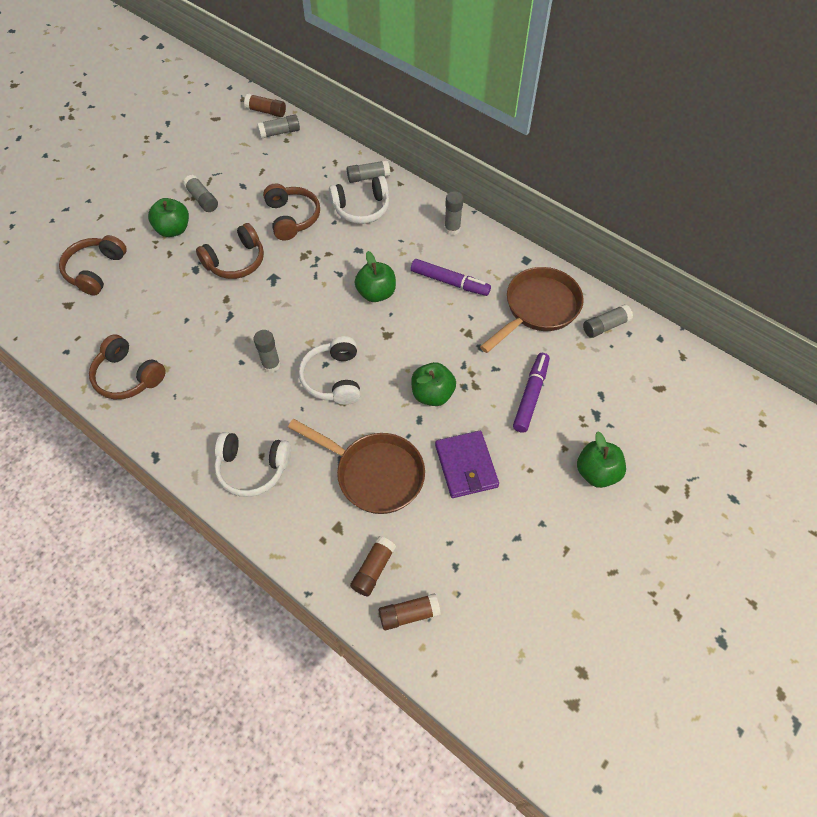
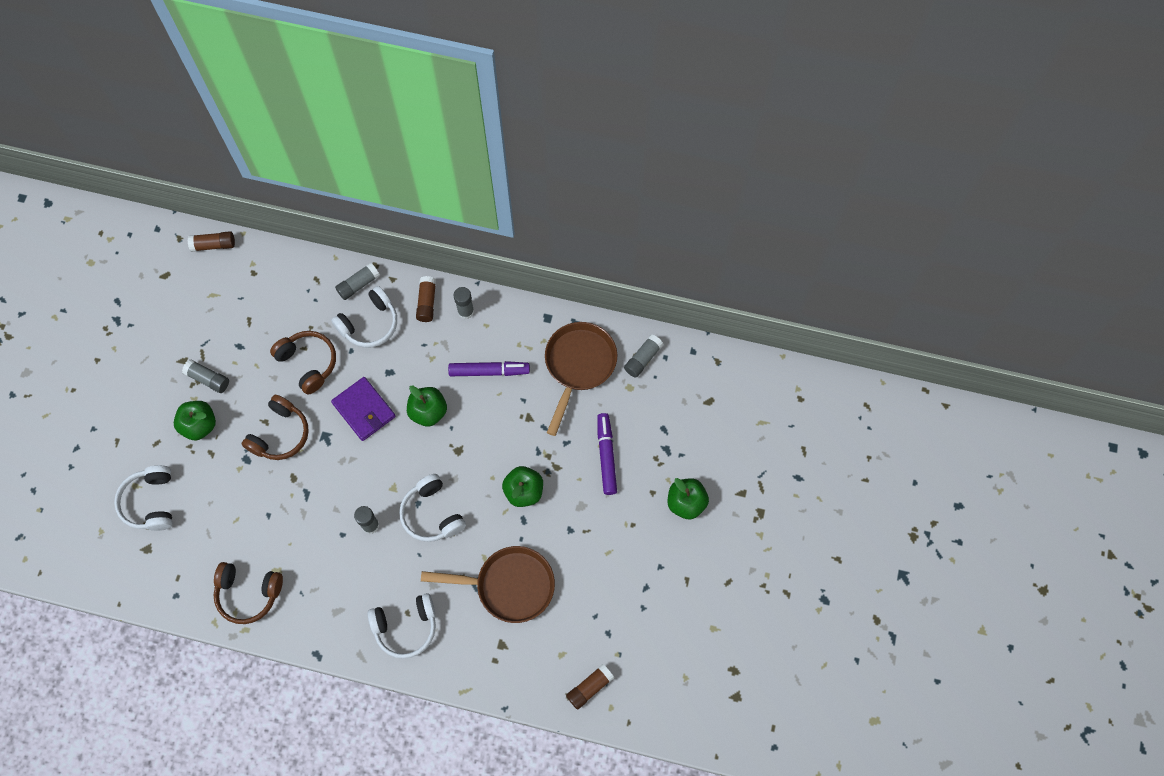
camera: 25 degrees left, 10 degrees up
brown headphones [59,235,127,296] -> white headphones [114,465,172,531]
grey glue stick [257,115,300,139] -> none
brown glue stick [350,536,396,596] -> brown glue stick moved to [416,276,436,322]
purple wallet [435,431,499,498] -> purple wallet moved to [331,377,396,441]

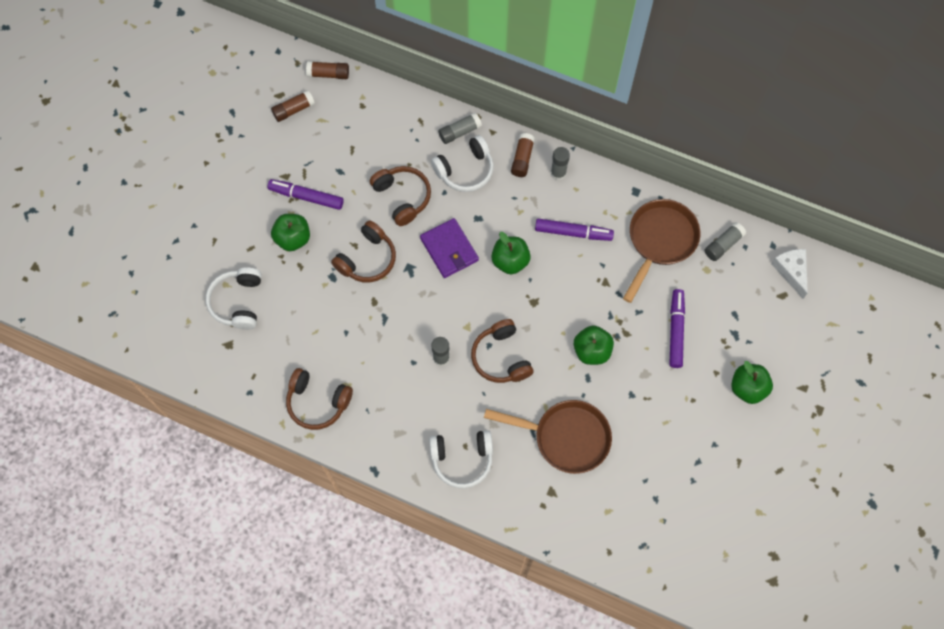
camera: 10 degrees right, 0 degrees up
grey glue stick [182,359,229,393] -> purple marker [267,179,344,210]
white headphones [399,474,466,542] -> brown headphones [471,319,534,383]
brown glue stick [566,664,614,710] -> brown glue stick moved to [271,90,315,122]
none -> white cheese [771,249,808,299]

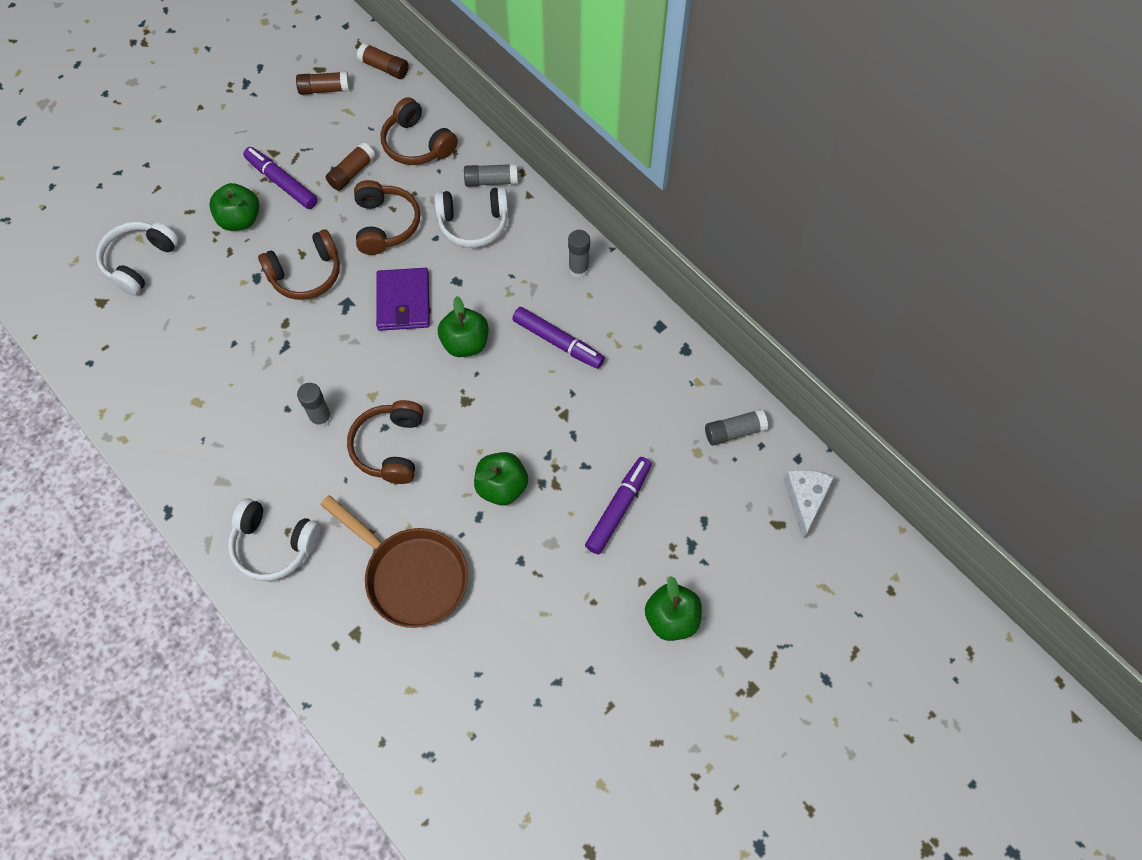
camera: 25 degrees right, 5 degrees down
brown headphones [286,368,353,430] -> brown headphones moved to [381,97,458,165]
brown glue stick [511,133,535,177] -> brown glue stick moved to [326,142,375,191]
brown pan [623,199,700,303] -> none

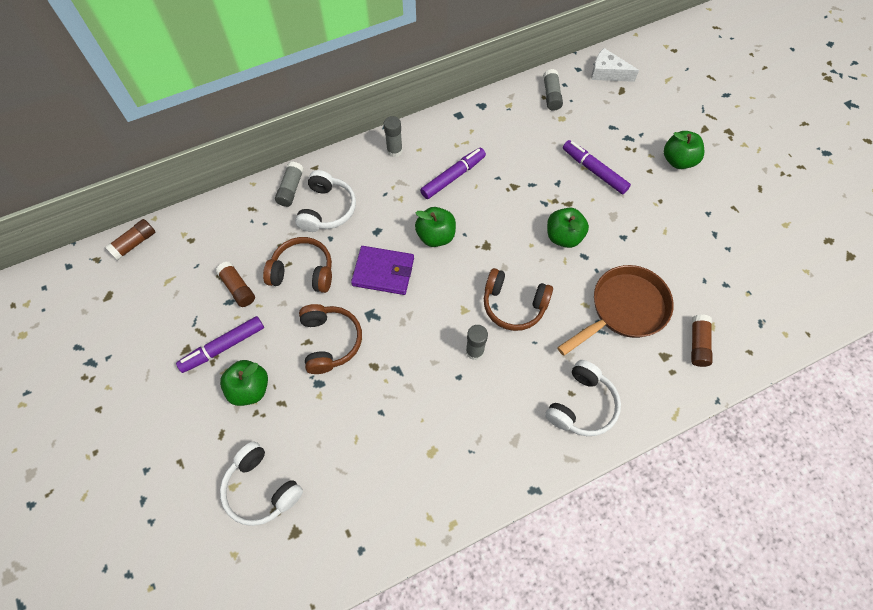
camera: 75 degrees left, 0 degrees up
brown glue stick [296,71,350,95] -> brown glue stick moved to [691,314,712,367]
brown headphones [381,97,458,165] -> none

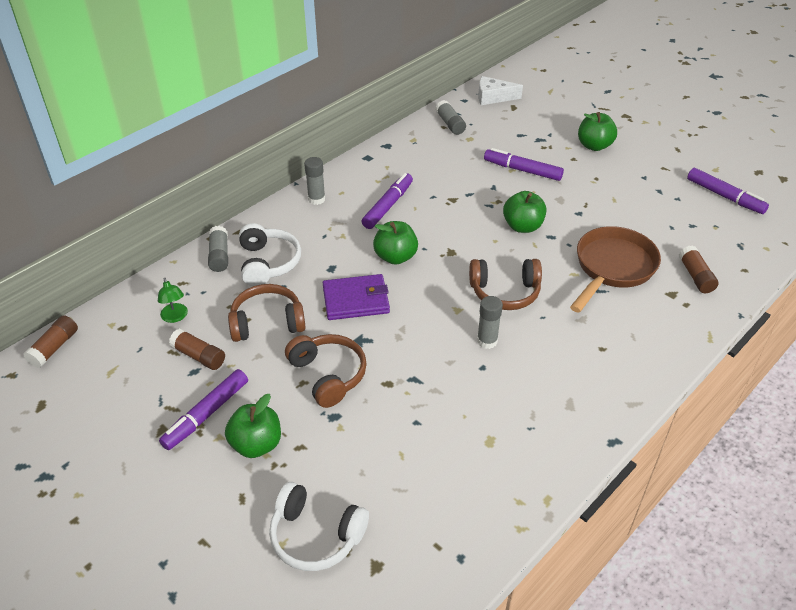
camera: 20 degrees left, 20 degrees down
white headphones [545,360,621,436] -> none
none -> green lamp [158,278,188,323]
none -> purple marker [687,168,769,214]

